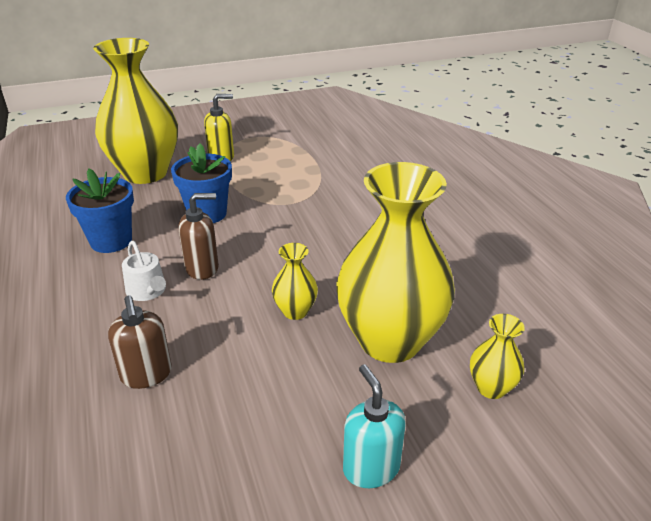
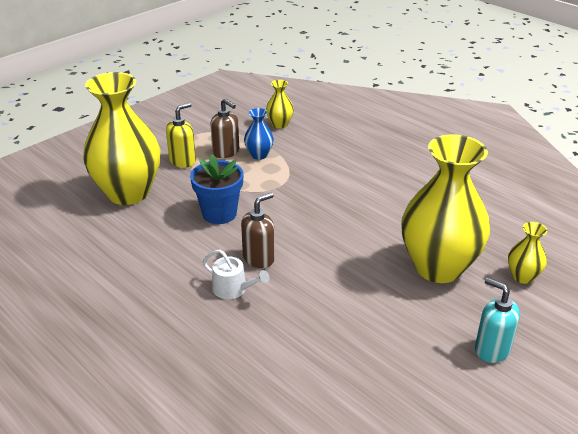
camera: 25 degrees left, 0 degrees up
blue flower pot [66,169,134,253] -> none
brown soap dispenser [108,296,172,389] -> brown soap dispenser moved to [210,98,239,158]
yellow vase [272,243,318,320] -> yellow vase moved to [266,80,294,129]
none -> blue vase [244,108,274,160]

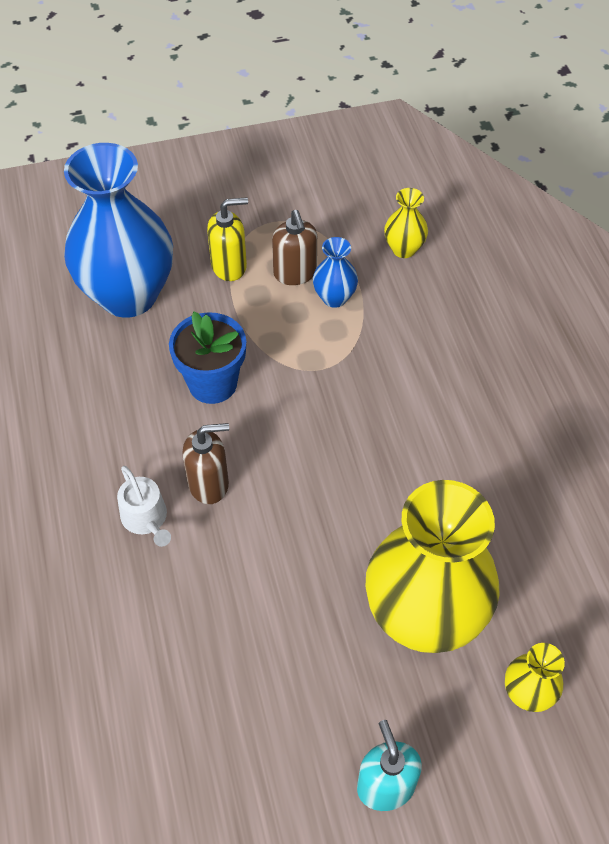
camera: 30 degrees right, 20 degrees up
yellow vase [83,72,161,205] -> blue vase [64,143,173,318]

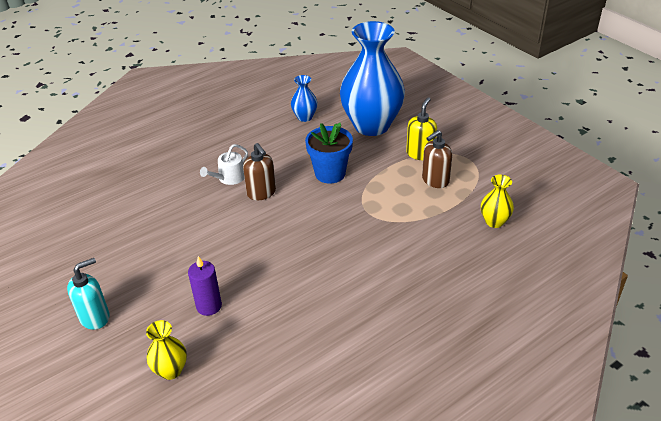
camera: 70 degrees right, 15 degrees down
yellow soap dispenser [207,197,248,281] -> yellow soap dispenser turned 120 degrees counterclockwise [406,97,437,160]
blue vase [313,237,358,308] -> blue vase moved to [291,75,318,122]
yellow vase [366,480,500,653] -> purple candle [188,256,222,316]

